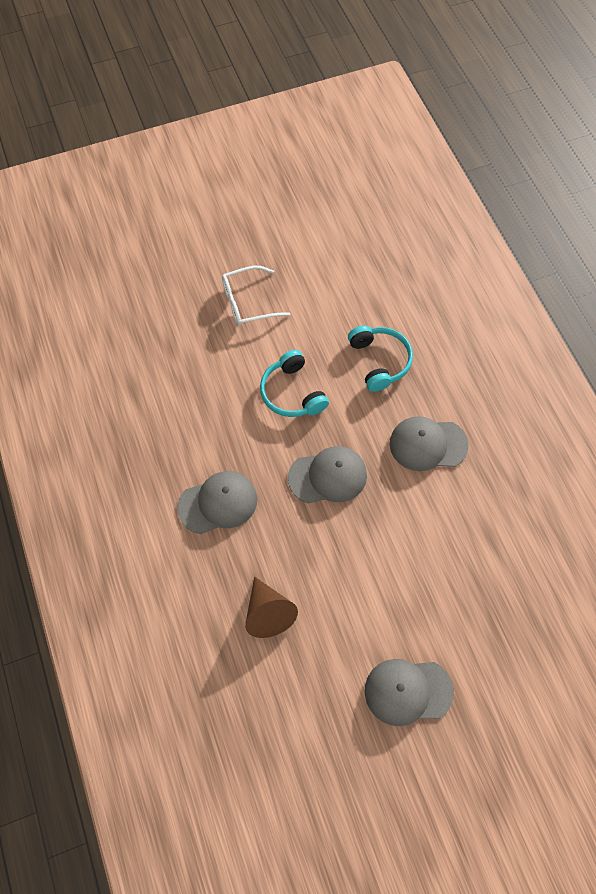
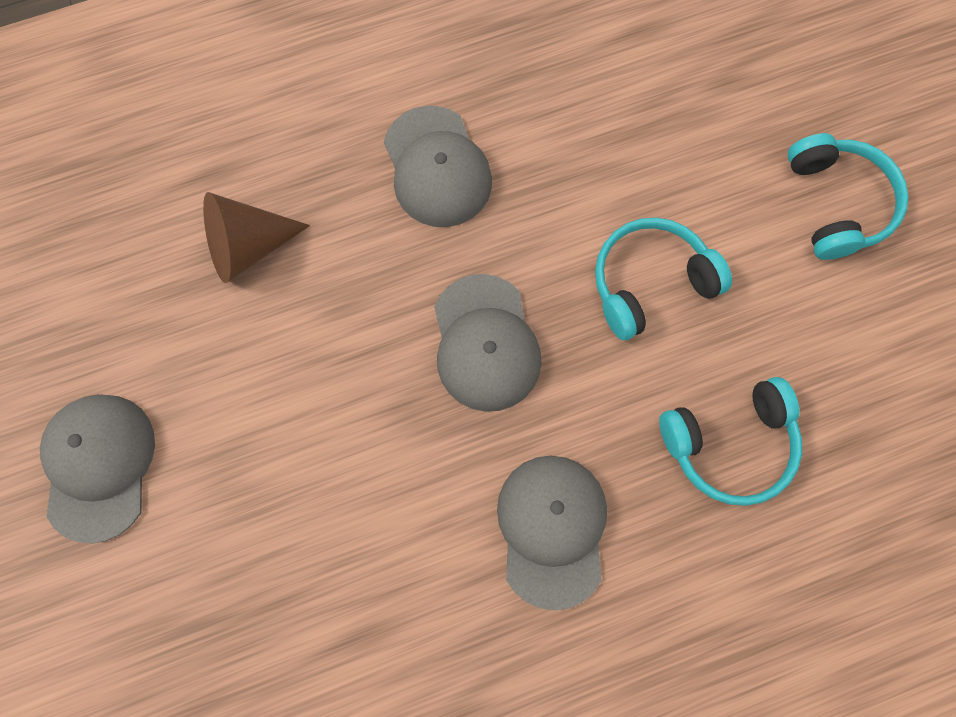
camera: 90 degrees right, 10 degrees up
white glasses [222,266,290,326] -> turquoise headphones [788,133,909,260]

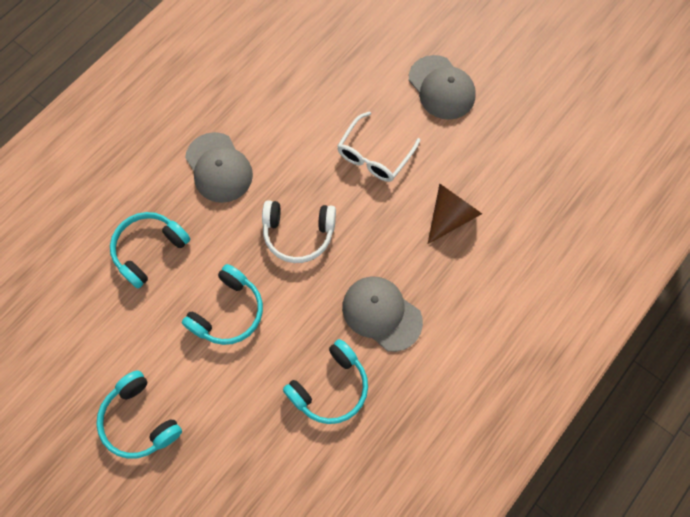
camera: 150 degrees right, 5 degrees down
grey cap [434,274,542,412] -> white headphones [262,200,336,263]
none -> turquoise headphones [283,339,368,424]
none -> white glasses [337,111,420,182]

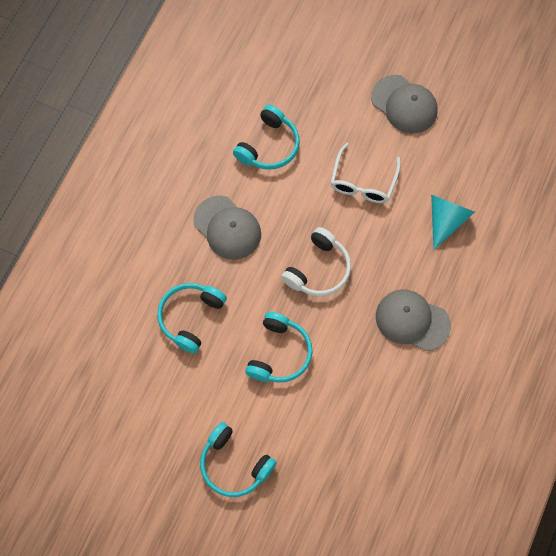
camera: 15 degrees left, 0 degrees up
white headphones [262,200,336,263] -> white headphones turned 45 degrees counterclockwise [281,227,351,296]
turquoise headphones [283,339,368,424] -> turquoise headphones moved to [233,105,300,170]
brown cone [428,183,482,244] -> turquoise cone [431,195,475,250]

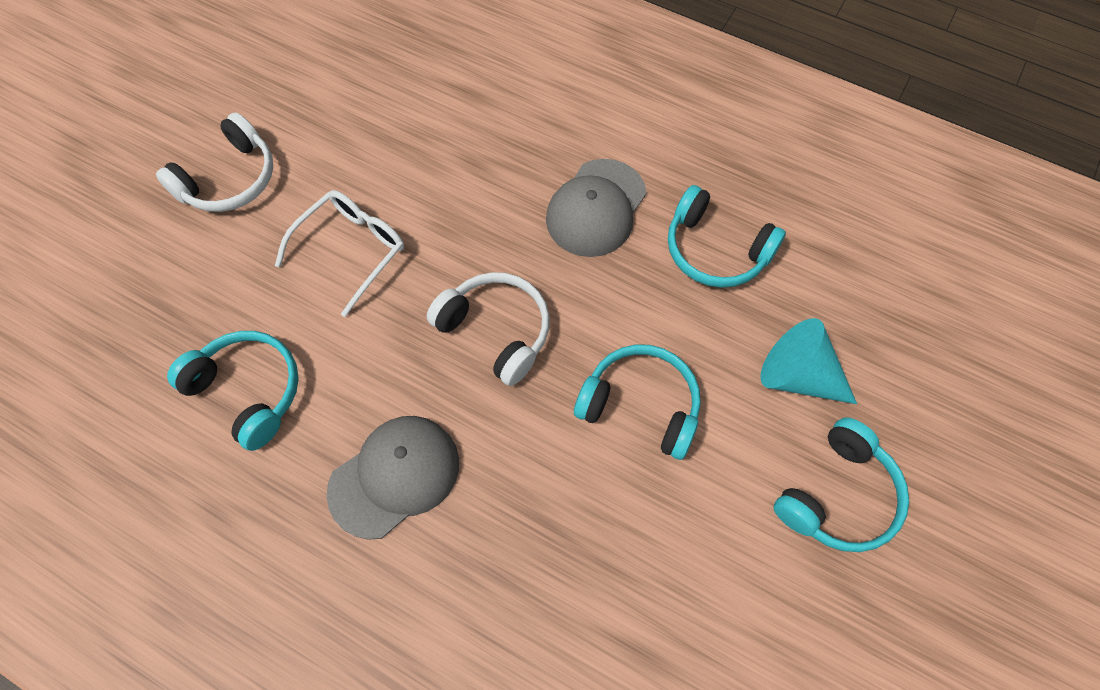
camera: 85 degrees left, 5 degrees down
turquoise headphones [157,283,227,354] -> turquoise headphones moved to [668,185,786,288]
white glasses [330,143,401,203] -> white glasses turned 75 degrees counterclockwise [275,190,404,317]
grey cap [371,75,438,134] -> white headphones [156,112,273,212]
turquoise cone [431,195,475,250] -> turquoise cone moved to [760,318,857,404]

